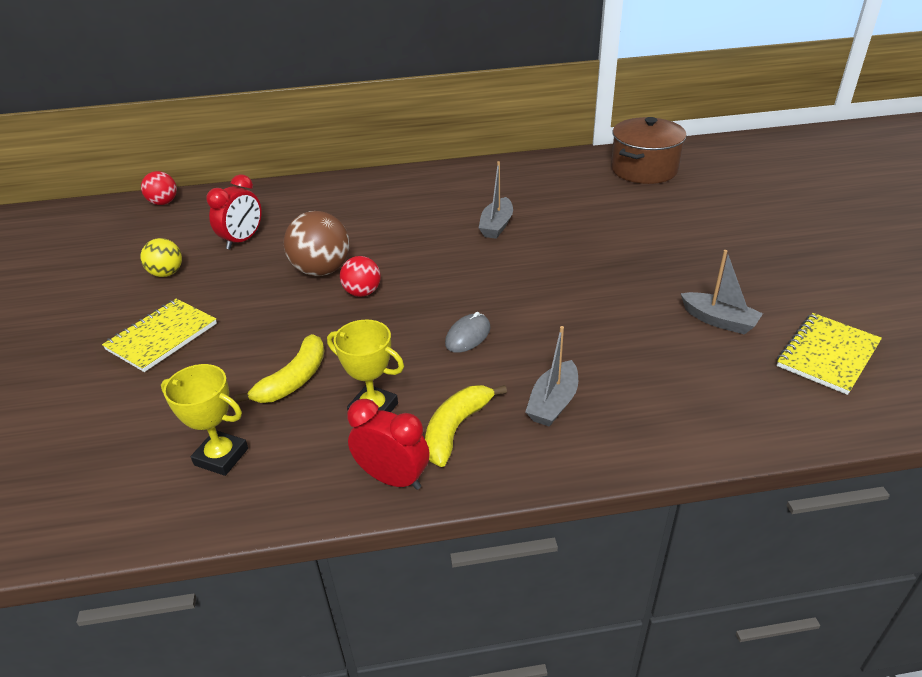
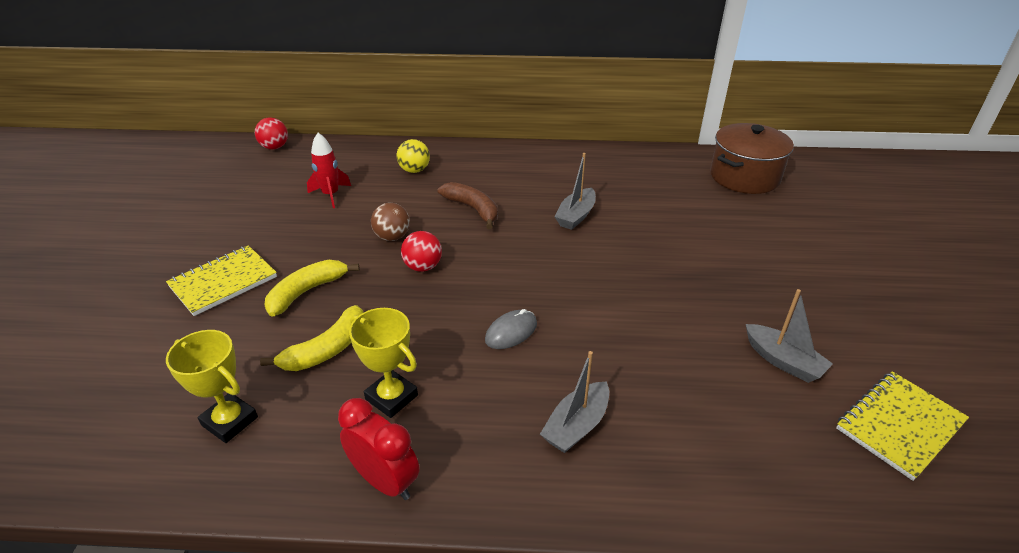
camera: 10 degrees right, 0 degrees up
yellow ball [140,238,182,277] -> yellow ball moved to [397,139,430,173]
red clock [207,174,262,250] -> red rocket [307,133,351,208]
brown ball [284,211,350,276] -> brown ball [371,203,410,241], size x0.61
yellow banana [425,385,507,467] -> yellow banana moved to [265,260,360,317]
none -> brown banana [438,182,498,229]

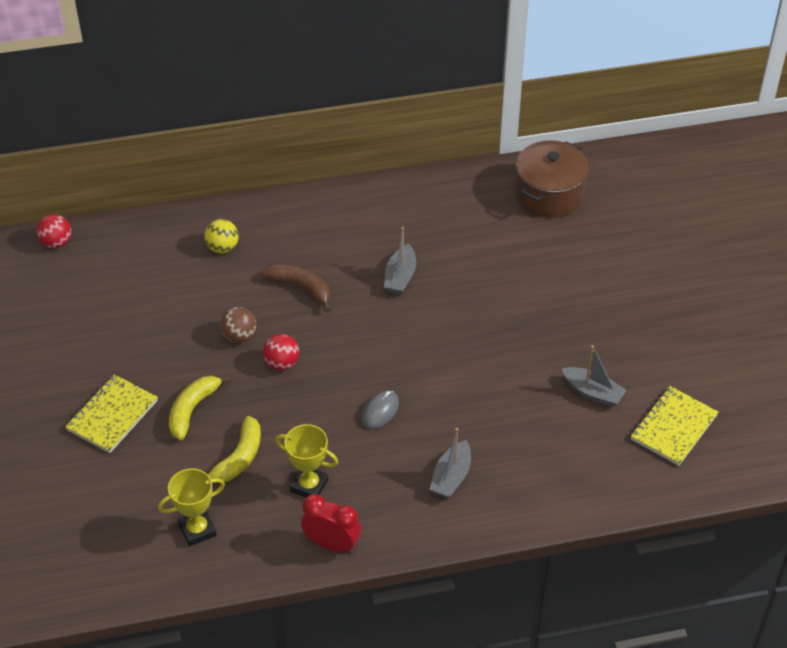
camera: 15 degrees left, 10 degrees up
yellow trophy [166,330,258,443] -> yellow trophy turned 45 degrees counterclockwise [158,468,225,546]
red rocket [307,133,351,208] -> none

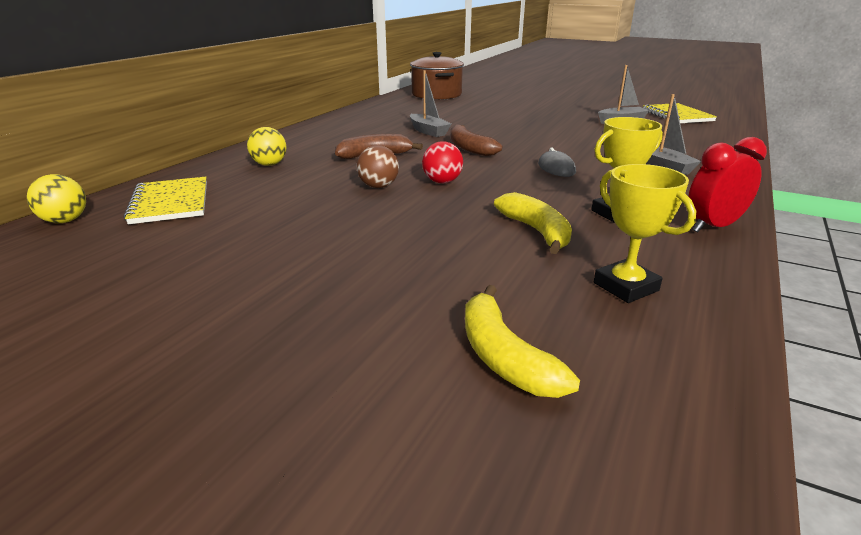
camera: 50 degrees left, 20 degrees down
red ball [37,214,71,248] -> yellow ball [27,174,86,223]
yellow notebook [65,374,158,453] -> yellow notebook moved to [124,177,207,224]
yellow trophy [158,468,225,546] -> yellow trophy turned 45 degrees counterclockwise [594,164,696,303]
yellow banana [169,375,231,440] -> yellow banana moved to [465,285,580,398]
none -> brown banana [450,124,502,156]

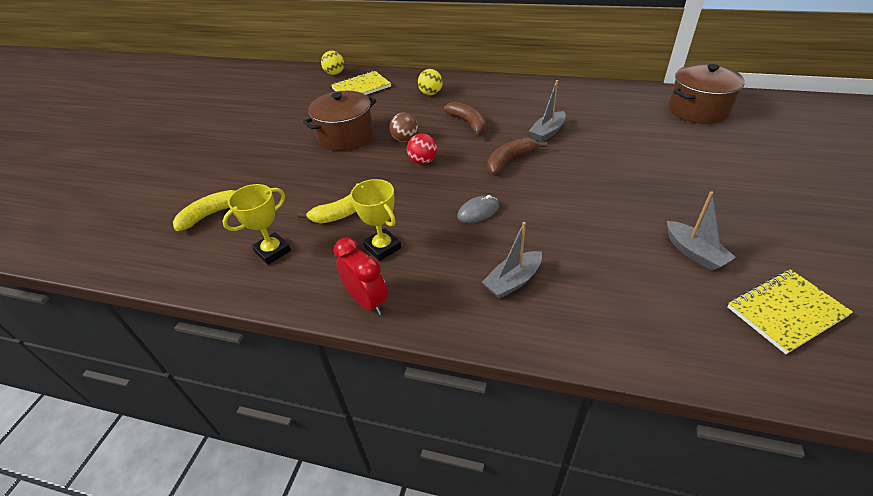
camera: 80 degrees right, 15 degrees up
none -> brown pot [303,91,377,151]

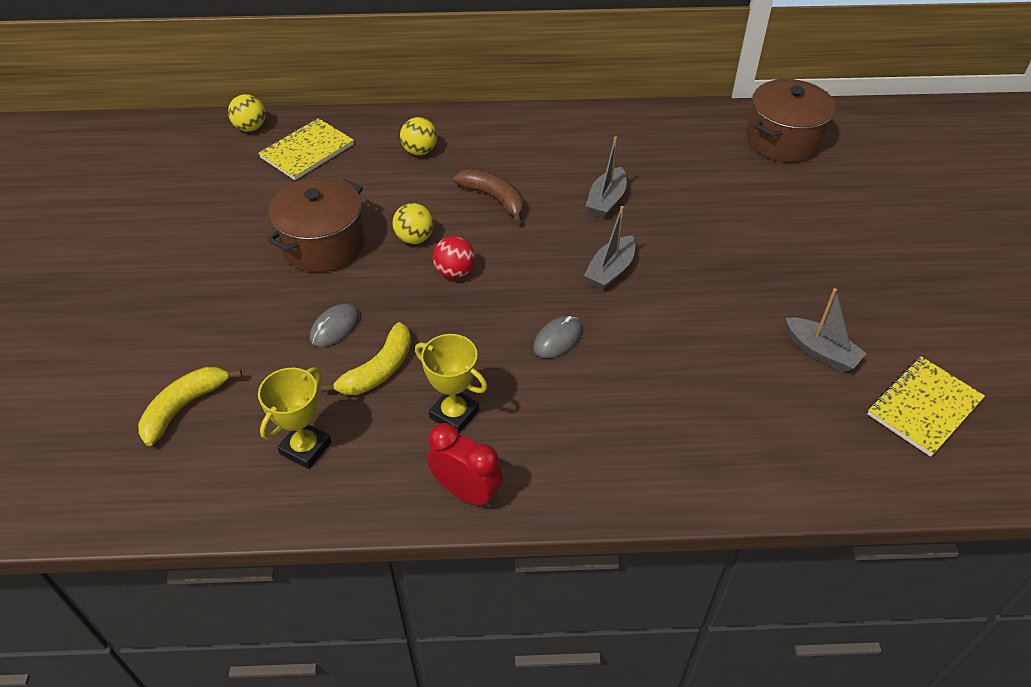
camera: 20 degrees left, 5 degrees up
brown ball [390,113,418,142] -> yellow ball [392,203,434,244]
grey boat [482,222,542,299] -> grey boat moved to [584,206,636,290]
brown banana [487,137,547,174] -> none
none -> grey mouse [310,304,360,347]

